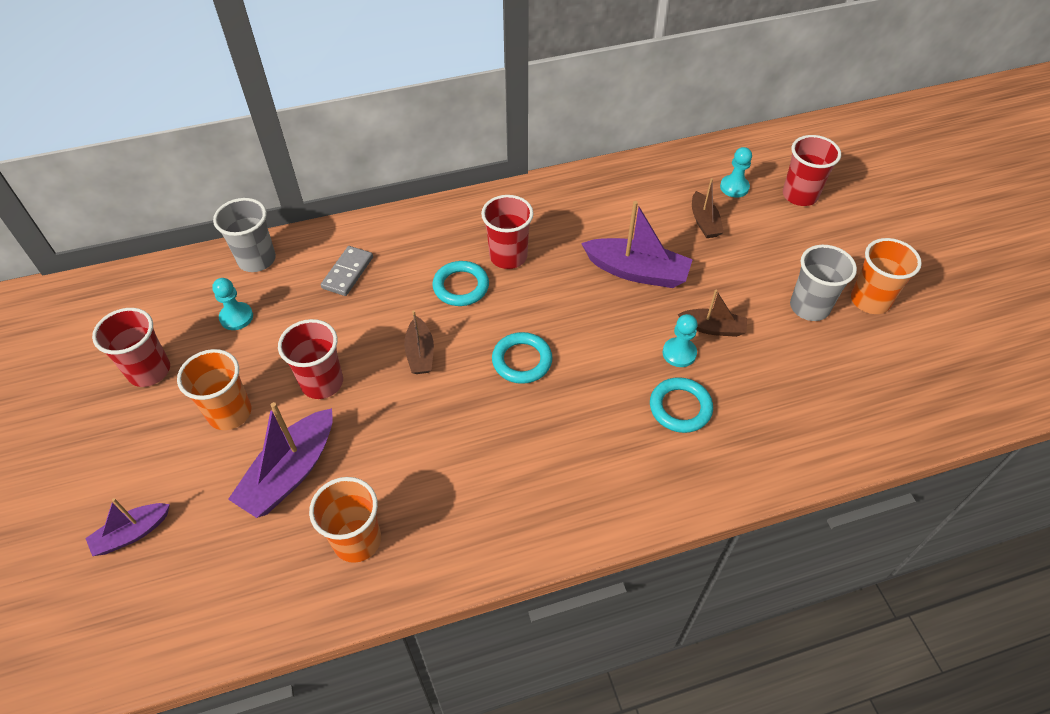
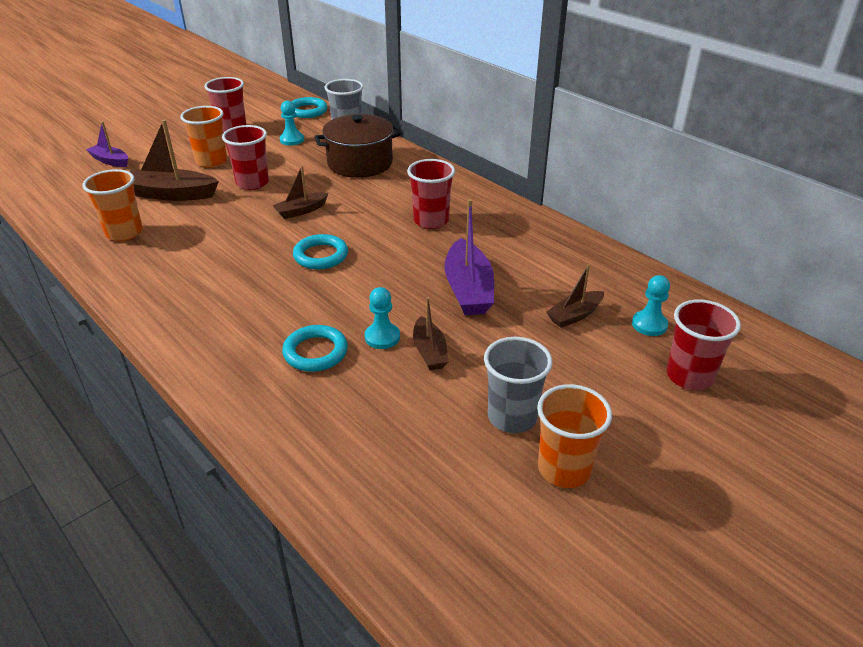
camera: 65 degrees right, 15 degrees down
purple boat [228,402,333,518] -> brown boat [130,120,219,201]
grey domino [321,246,373,296] -> brown pot [315,114,402,178]
turquoise ring [432,261,489,306] -> turquoise ring moved to [291,97,327,118]

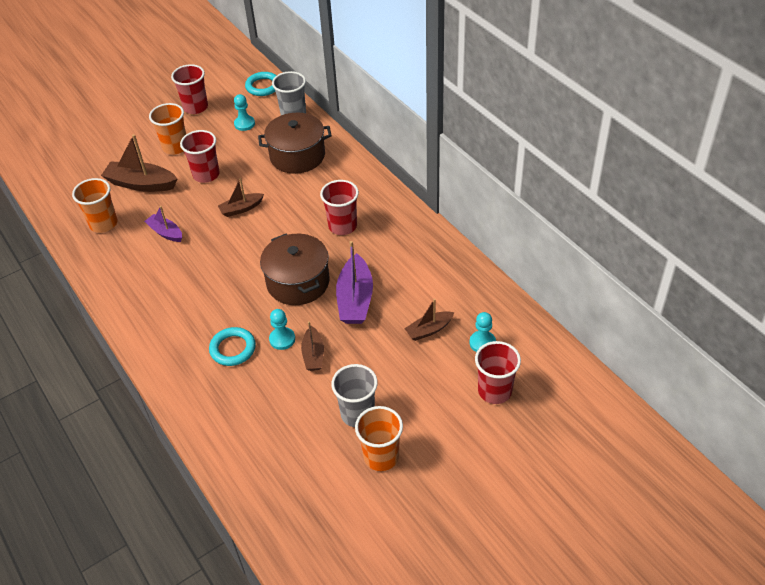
camera: 10 degrees right, 10 degrees up
purple boat [86,121,128,167] -> purple boat moved to [144,206,182,242]
turquoise ring [293,234,348,269] -> none
none -> brown pot [260,234,330,305]

